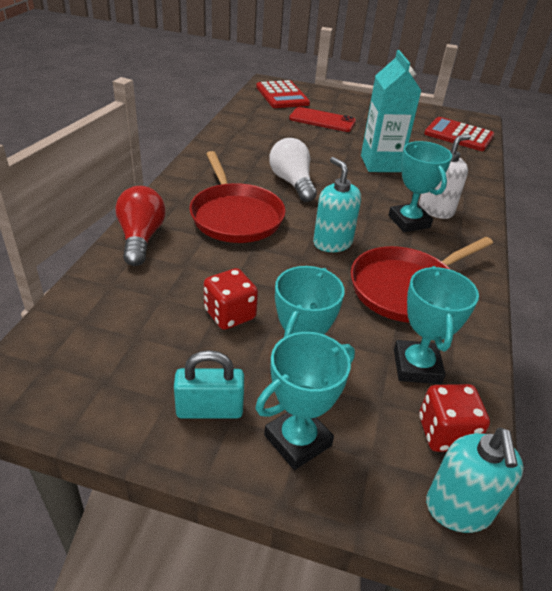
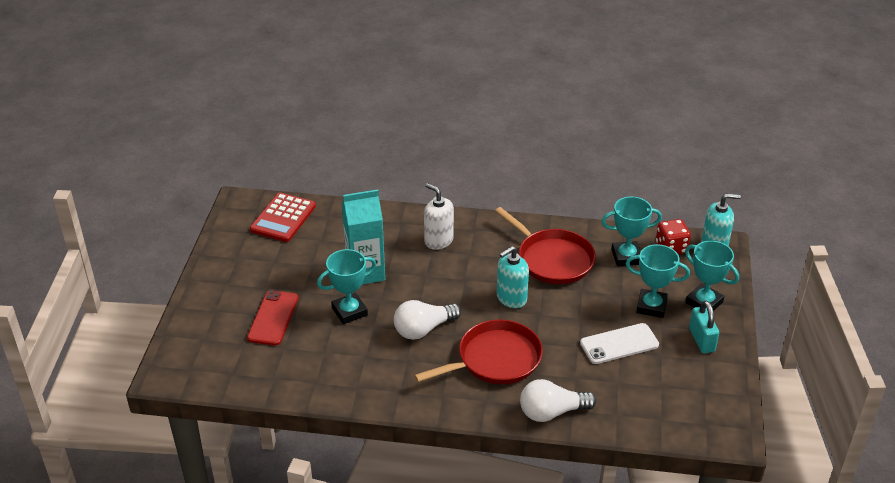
camera: 95 degrees left, 0 degrees up
red light bulb [115,186,165,266] -> white light bulb [520,379,596,422]
red dice [204,268,258,330] -> white phone [580,323,659,364]
red calculator [256,80,310,108] -> none
turquoise trophy [388,141,452,232] -> turquoise trophy moved to [317,249,376,324]

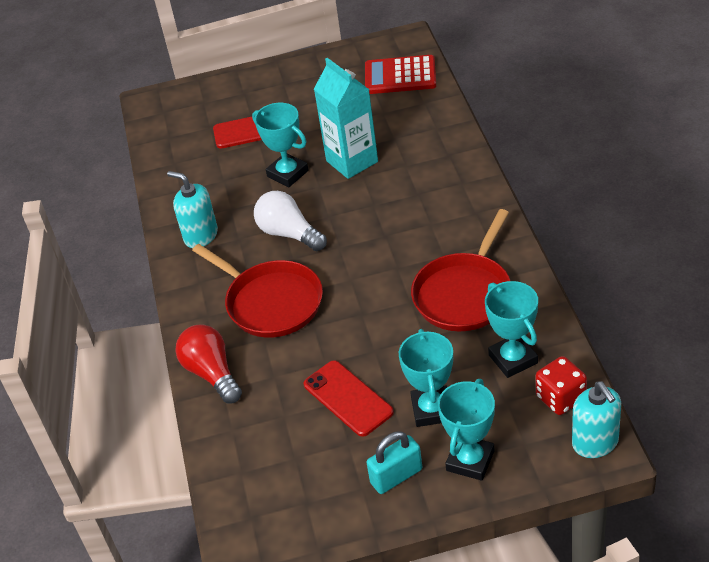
camera: 75 degrees right, 5 degrees up
white soap dispenser [424,183,454,250] -> none
turquoise soap dispenser [497,246,529,308] -> turquoise soap dispenser moved to [167,171,218,248]
white light bulb [520,379,596,422] -> red light bulb [176,324,242,404]
white phone [580,323,659,364] -> red phone [304,360,394,437]

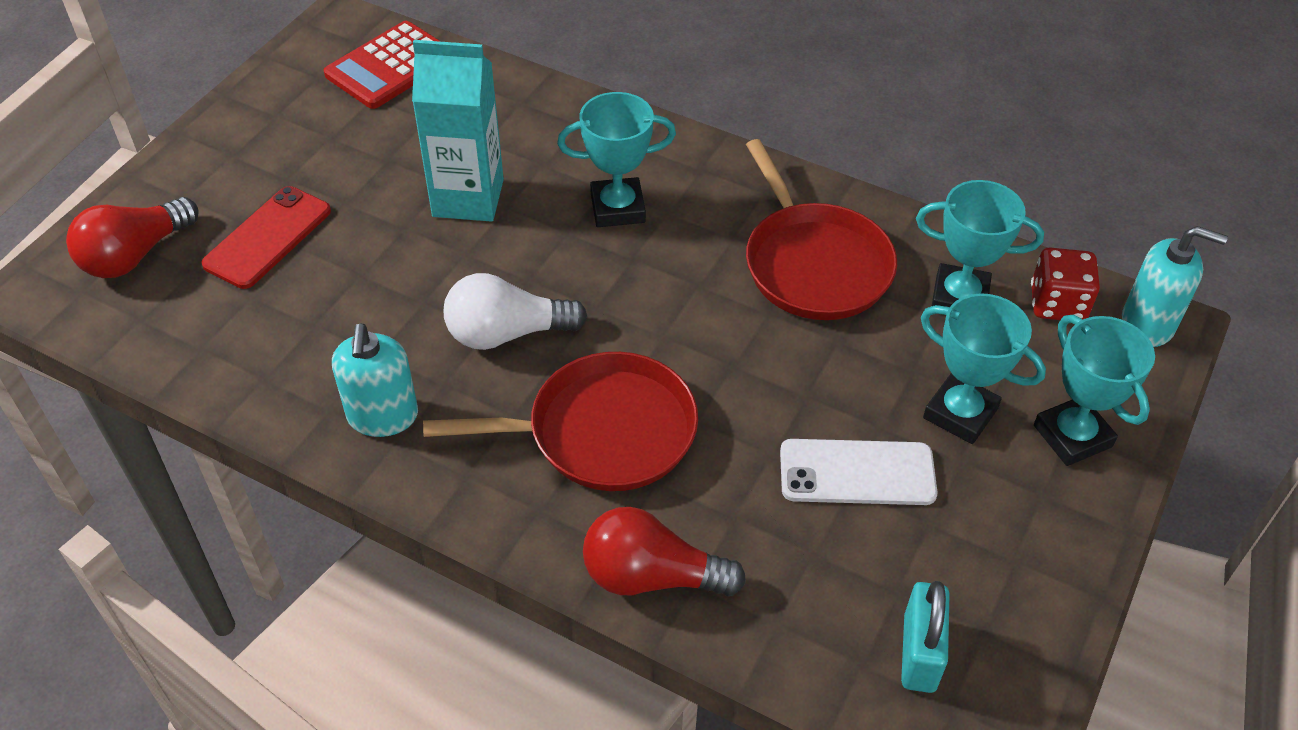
camera: 55 degrees left, 5 degrees up
turquoise soap dispenser [167,171,218,248] -> turquoise soap dispenser turned 75 degrees counterclockwise [332,323,418,437]
turquoise trophy [252,103,309,187] -> turquoise trophy moved to [557,92,676,227]
red phone [304,360,394,437] -> white phone [780,439,938,505]
turquoise padlock [366,431,422,494] -> turquoise padlock moved to [901,581,950,693]
none -> red light bulb [66,197,199,278]

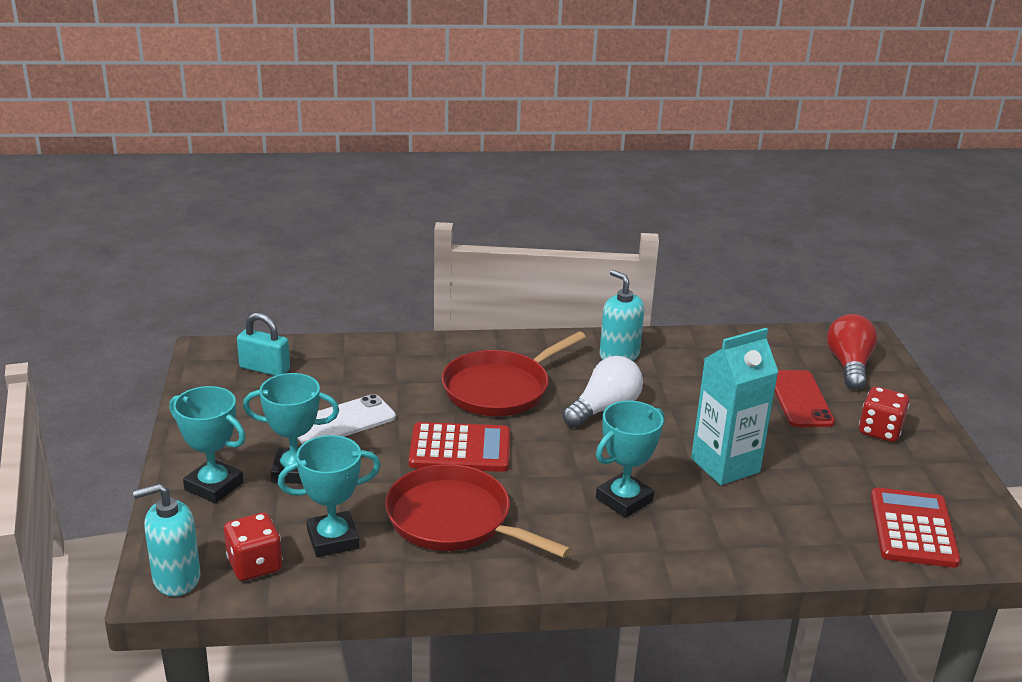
camera: 145 degrees right, 20 degrees down
red light bulb [583,507,746,596] -> none
turquoise padlock [901,581,950,693] -> turquoise padlock turned 45 degrees counterclockwise [237,313,290,376]
none -> red calculator [409,422,510,472]
none -> red dice [859,386,910,442]

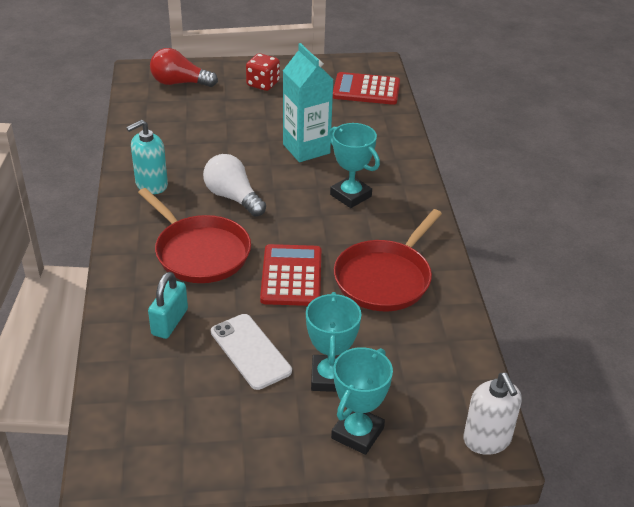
camera: 90 degrees left, 10 degrees up
turquoise soap dispenser [133,483,200,596] -> white soap dispenser [463,373,522,455]
red dice [224,513,283,581] -> none
turquoise padlock [237,313,290,376] -> turquoise padlock moved to [148,272,188,339]
turquoise trophy [278,435,381,557] -> none
red phone [775,370,835,427] -> none

